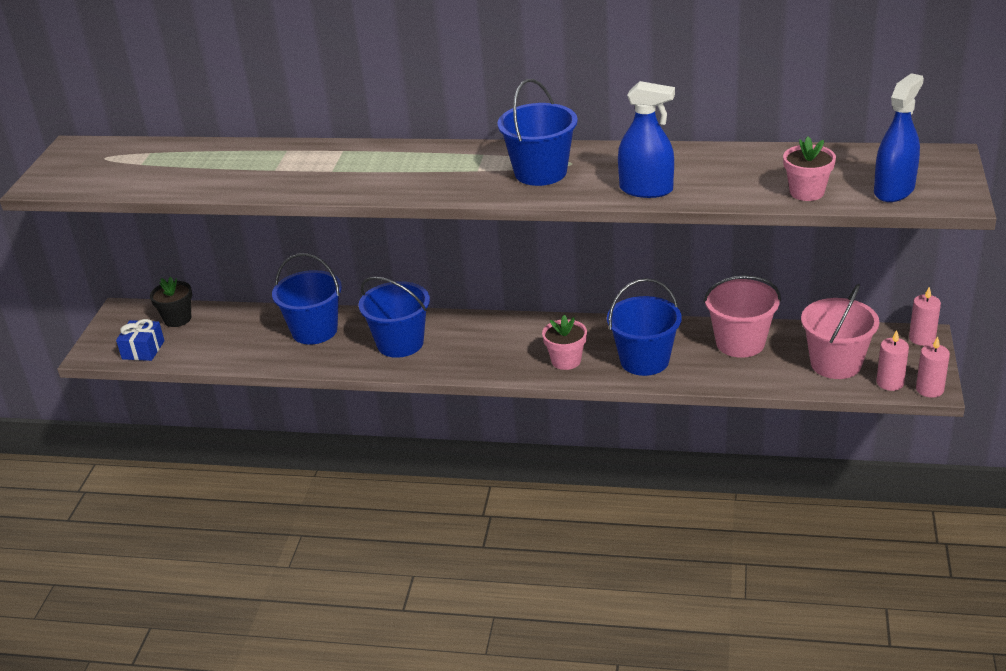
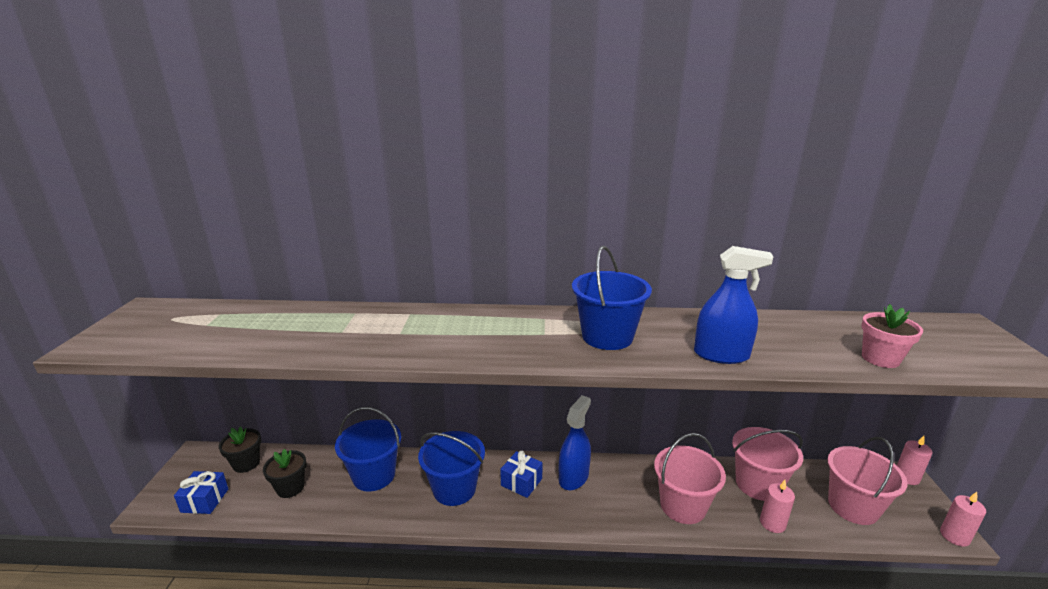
camera: 10 degrees left, 10 degrees down
pink flower pot [542,315,587,370] -> none
blue bucket [607,278,682,376] -> pink bucket [654,433,726,524]
blue spray bottle [874,73,924,202] -> blue spray bottle moved to [559,395,591,490]
pink candle [876,330,909,391] -> pink candle moved to [760,480,795,533]
none -> black flower pot [263,449,306,498]
none -> blue gift [500,451,543,498]

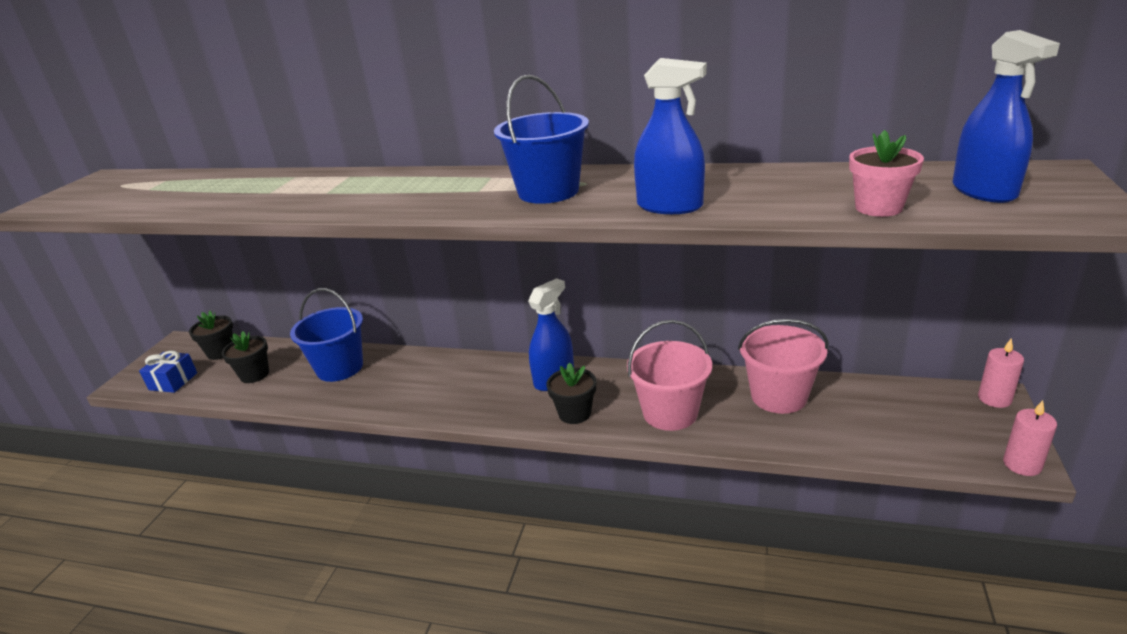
camera: 15 degrees right, 5 degrees up
blue bucket [418,431,485,506] -> none
blue gift [500,451,543,498] -> none
pink candle [760,480,795,533] -> none
pink bucket [827,437,908,525] -> none
none -> black flower pot [546,362,596,424]
none -> blue spray bottle [952,30,1060,203]

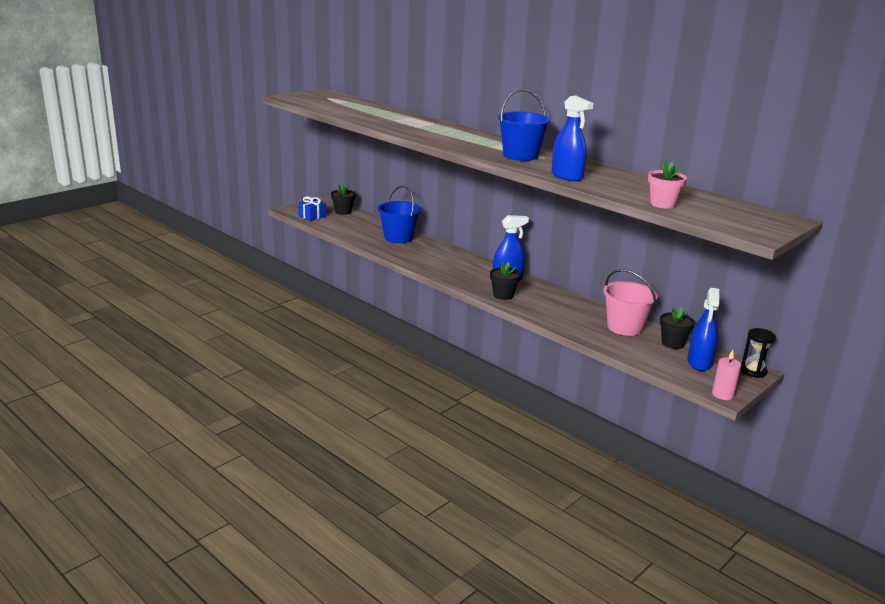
camera: 25 degrees right, 5 degrees down
black flower pot [222,331,269,383] -> black flower pot moved to [660,307,695,349]
pink bucket [627,320,712,431] -> none
blue spray bottle [952,30,1060,203] -> blue spray bottle moved to [687,288,719,371]
pink candle [978,338,1024,408] -> black hourglass [740,328,776,378]

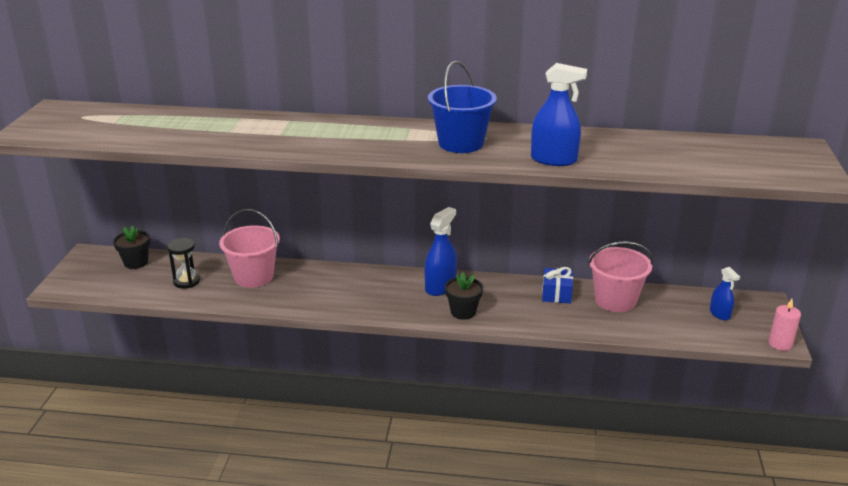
camera: 35 degrees left, 5 degrees up
blue gift [298,196,326,221] -> blue gift moved to [542,267,573,304]
blue bucket [378,185,421,243] -> pink bucket [219,209,280,288]
pink flower pot [648,161,687,209] -> none
black flower pot [660,307,695,349] -> none
blue spray bottle [687,288,719,371] -> blue spray bottle [710,267,740,320], size x0.61
black hourglass [740,328,776,378] -> black hourglass moved to [167,238,200,289]

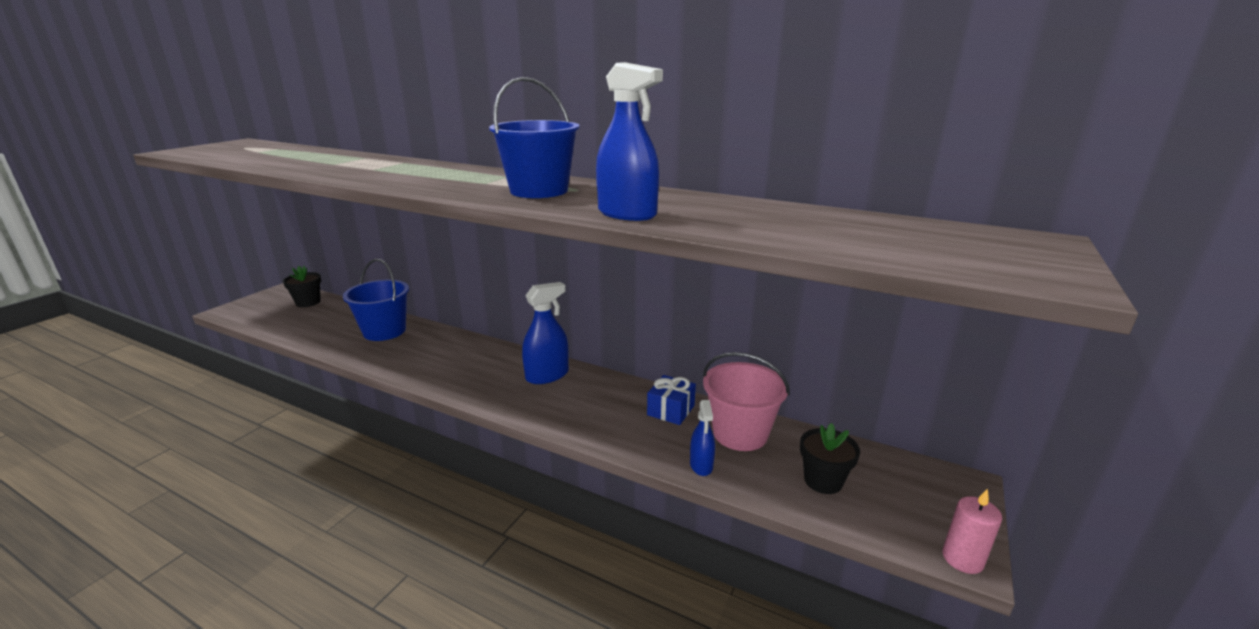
camera: 20 degrees right, 5 degrees down
black hourglass [167,238,200,289] -> none
pink bucket [219,209,280,288] -> blue bucket [343,259,409,341]
black flower pot [445,272,483,320] -> black flower pot moved to [800,423,860,494]
blue spray bottle [710,267,740,320] -> blue spray bottle moved to [690,400,715,476]

